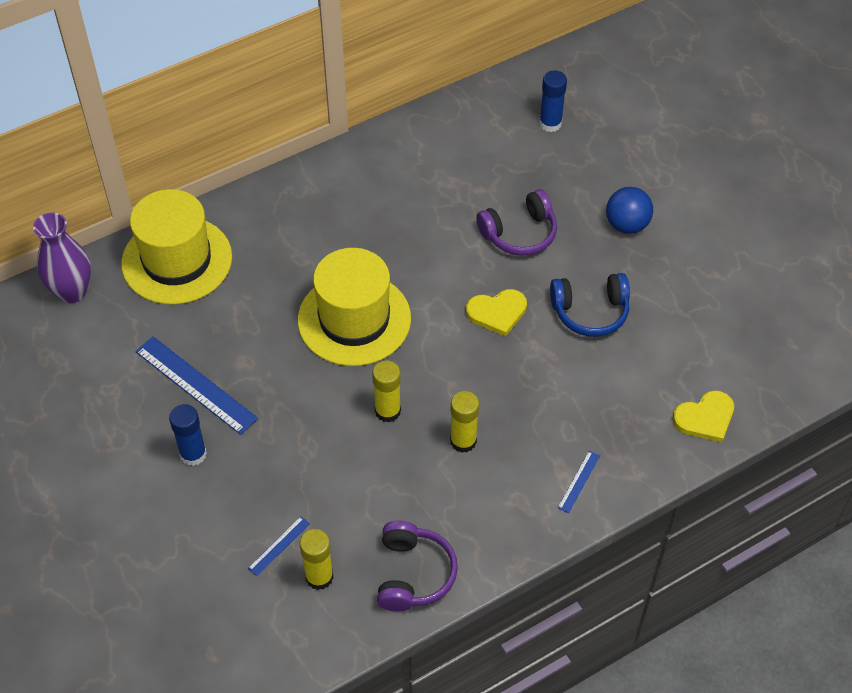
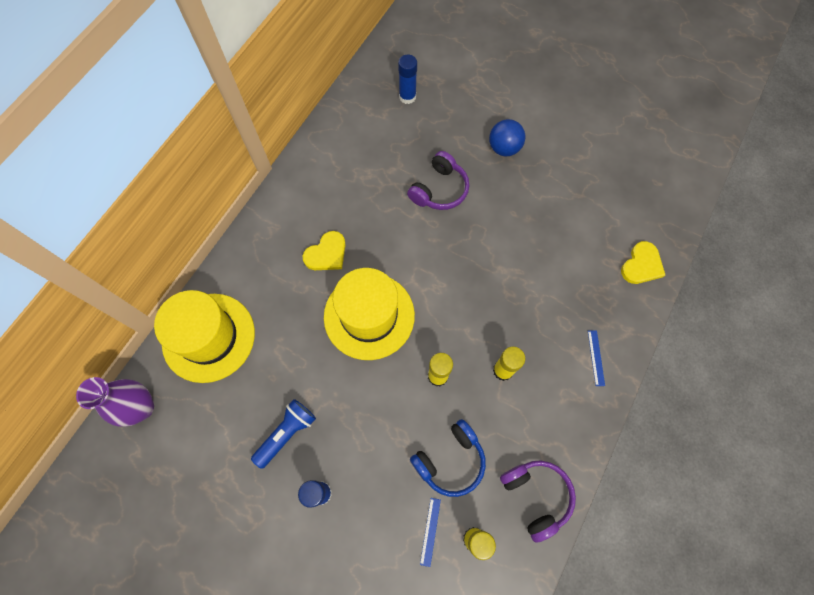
camera: 30 degrees left, 15 degrees up
blue ruler [135,336,258,435] -> blue flashlight [251,399,316,469]
yellow heart [466,289,527,336] -> yellow heart moved to [302,231,346,270]
blue headphones [550,273,630,337] -> blue headphones moved to [410,419,486,497]

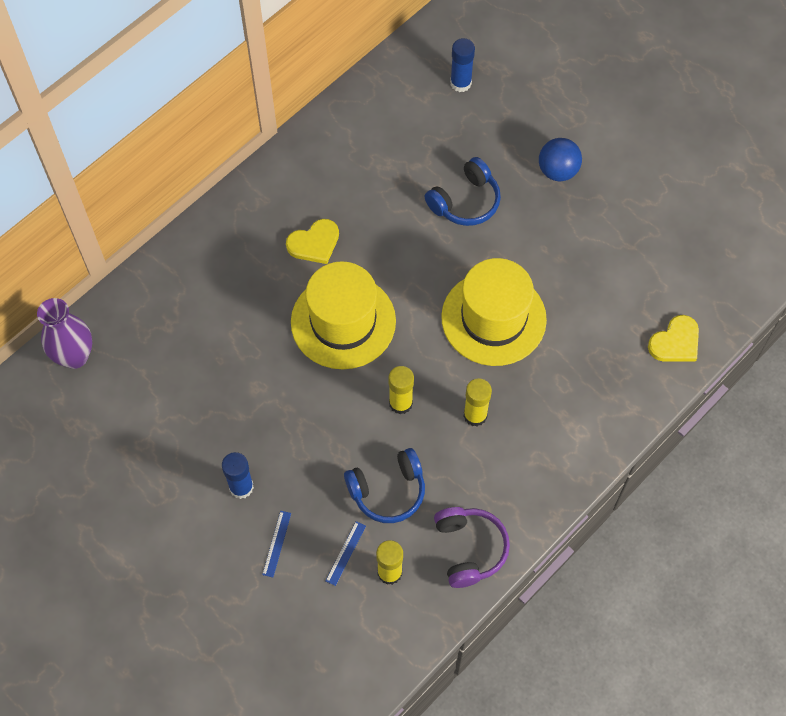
camera: 15 degrees right, 5 degrees down
yellow hat [154,290,255,383] -> yellow hat moved to [441,258,547,366]
blue flashlight [251,399,316,469] -> none
purple headphones [407,151,469,210] -> blue headphones [425,157,501,226]
blue ruler [588,330,605,386] -> blue ruler moved to [262,511,291,577]

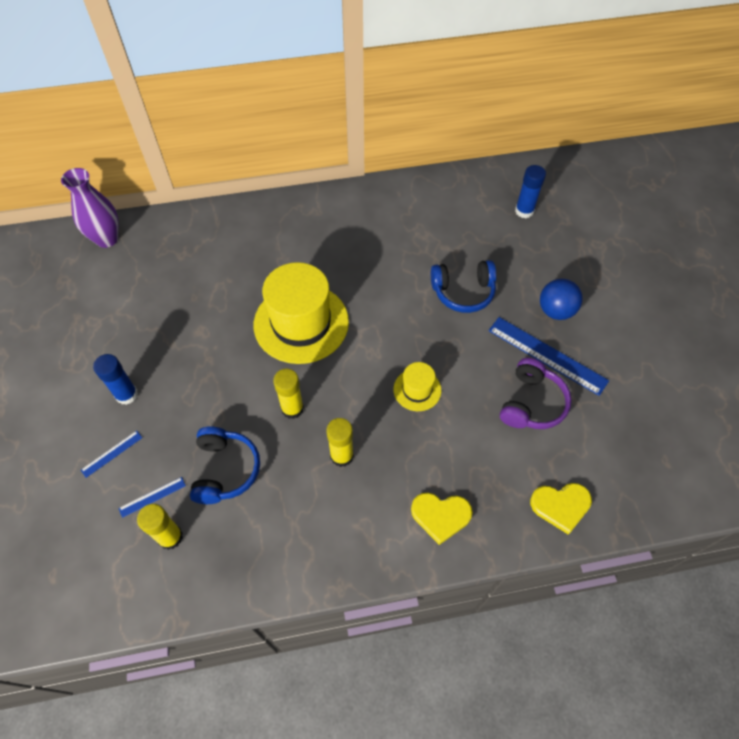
camera: 35 degrees right, 5 degrees down
yellow heart [286,219,339,264] -> yellow heart moved to [411,493,473,545]
blue headphones [344,448,425,523] -> blue headphones turned 105 degrees counterclockwise [190,427,260,504]
purple headphones [434,507,510,588] -> purple headphones moved to [500,358,572,429]
yellow hat [441,258,547,366] -> yellow hat [393,362,441,411], size x0.48
none -> blue ruler [488,317,609,396]

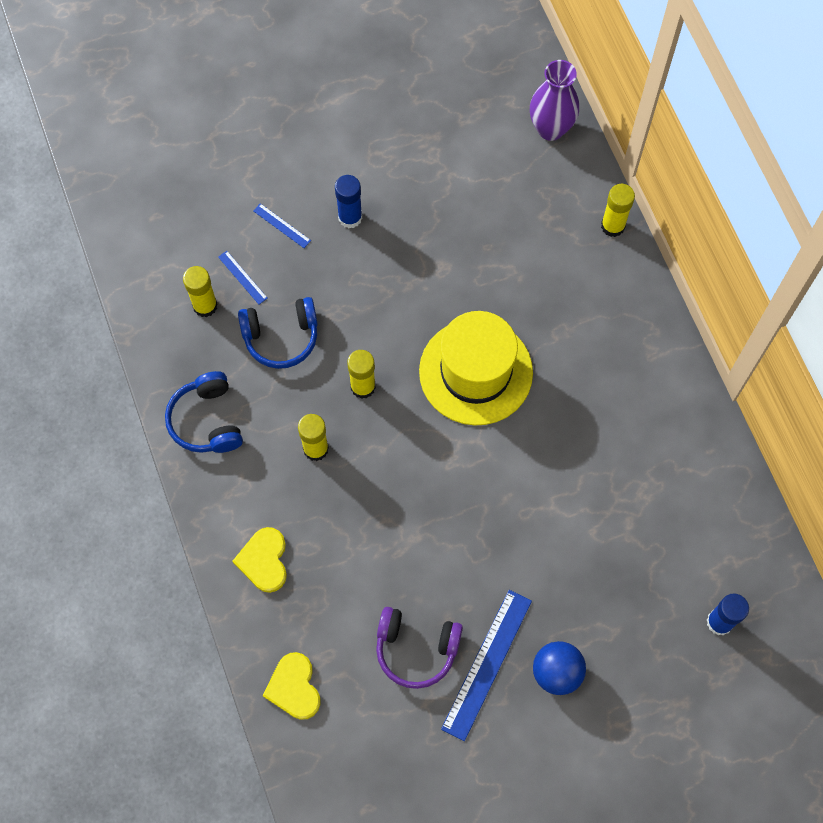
camera: 80 degrees right, 10 degrees up
yellow hat [393,362,441,411] -> none
blue headphones [431,260,496,313] -> blue headphones moved to [165,371,243,453]
none -> yellow glue stick [601,184,635,237]

